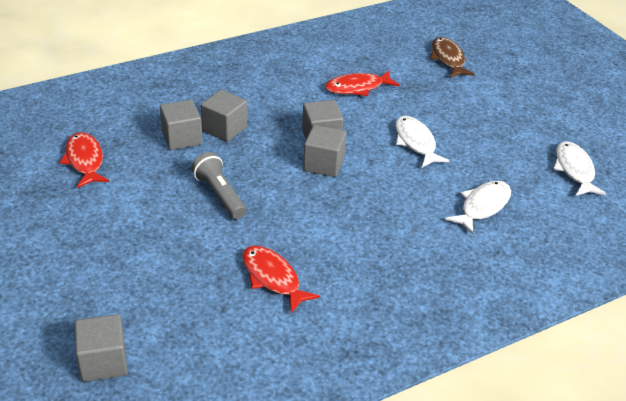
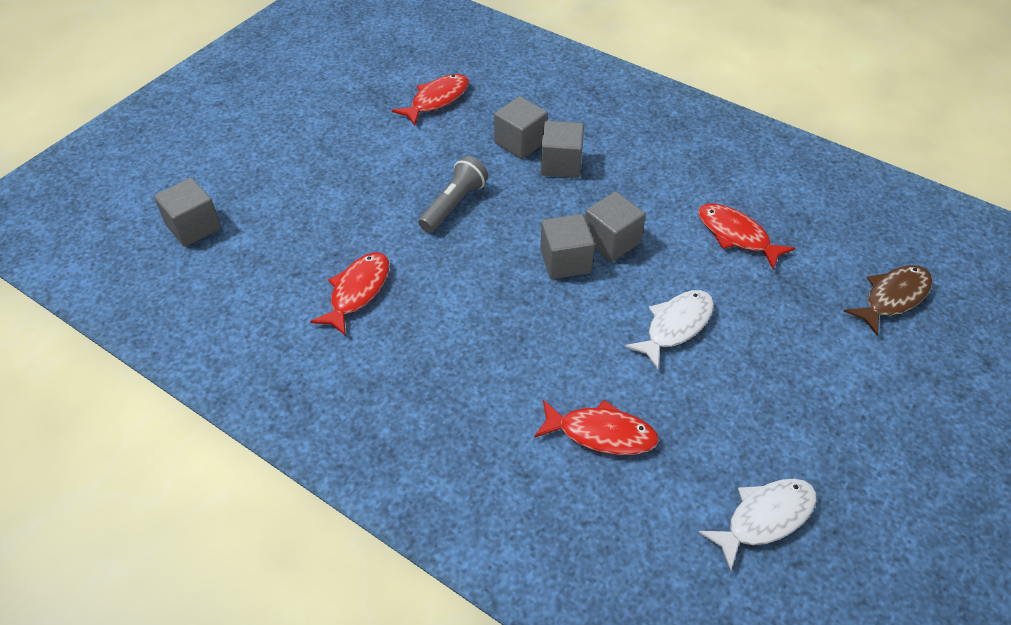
camera: 65 degrees right, 10 degrees up
white fish [445,181,511,235] -> red fish [534,400,659,455]

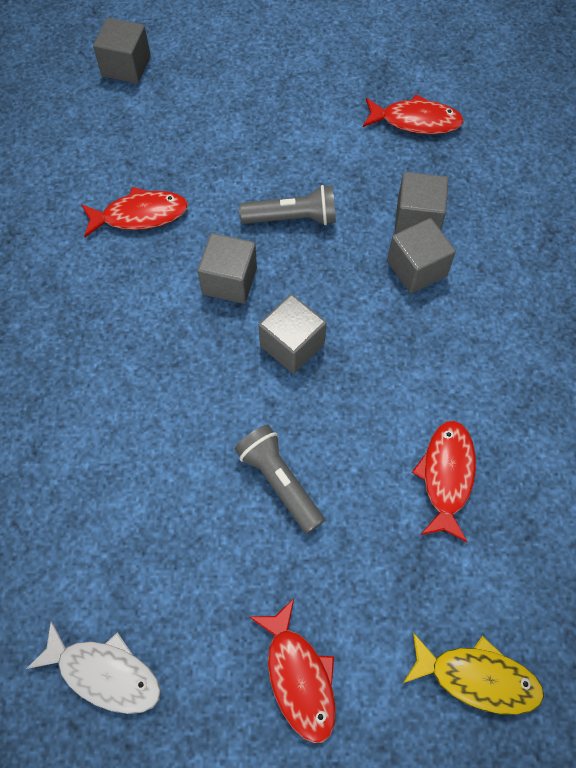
camera: 55 degrees right, 15 degrees up
red fish [534,400,659,455] -> red fish moved to [249,599,336,743]
grey cube [585,192,646,262] -> grey cube moved to [197,233,257,304]
white fish [625,290,714,369] -> grey flashlight [235,425,325,534]
brown fish [844,265,933,335] -> yellow fish [403,633,544,715]

